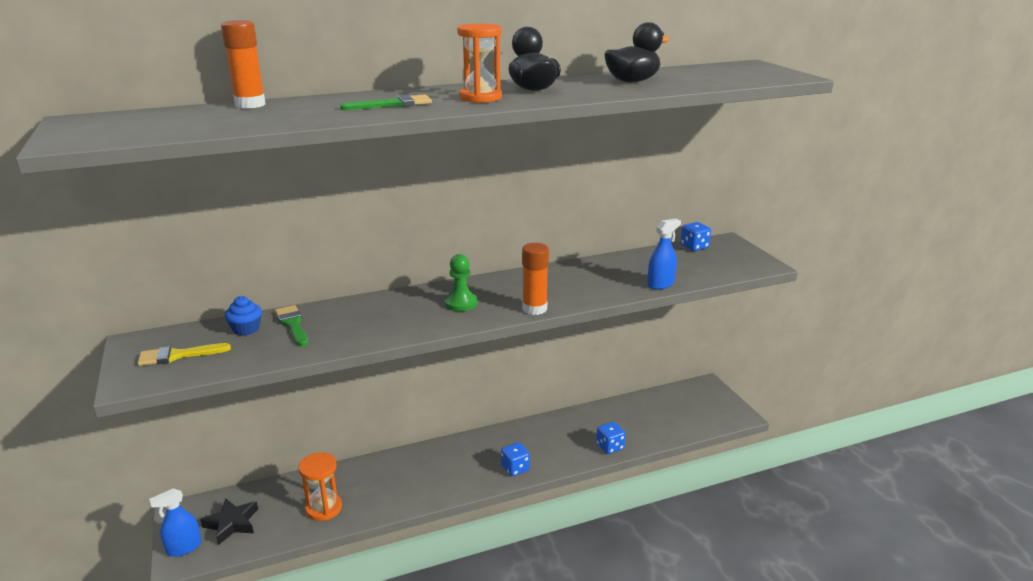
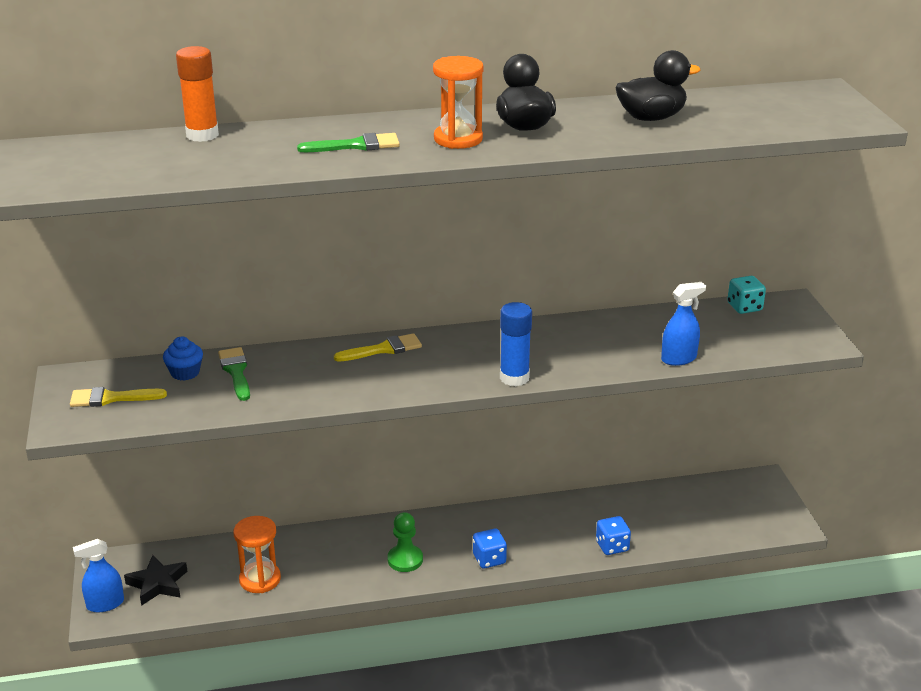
camera: 10 degrees right, 5 degrees up
green pawn [445,254,477,312] -> green pawn moved to [387,512,423,572]
orange glue stick [522,243,549,315] -> blue glue stick [500,302,532,386]
blue dice [680,222,711,251] -> turquoise dice [727,276,766,314]
none -> yellow brush [334,333,422,362]

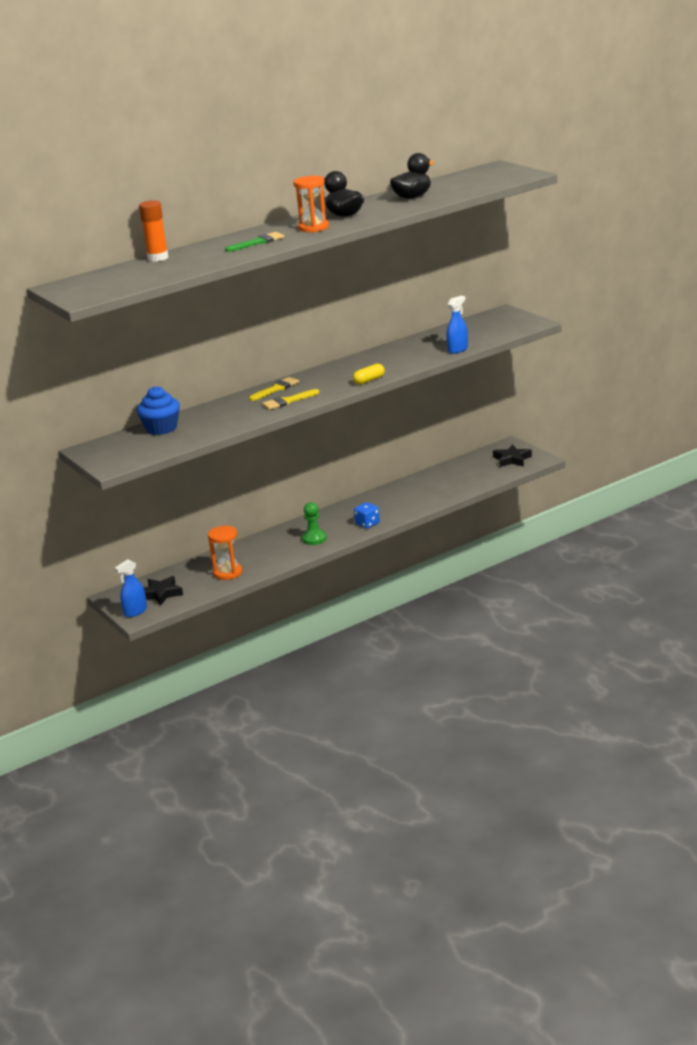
camera: 20 degrees left, 5 degrees down
yellow brush [70,387,167,407] -> yellow brush moved to [262,389,320,410]
blue cupcake [163,337,203,381] -> blue cupcake [137,386,180,435], size x1.60
green brush [218,347,250,401] -> none
blue glue stick [500,302,532,386] -> yellow capsule [353,364,385,385]
blue dice [596,516,631,555] -> none
turquoise dice [727,276,766,314] -> none
none -> black star [493,444,532,467]

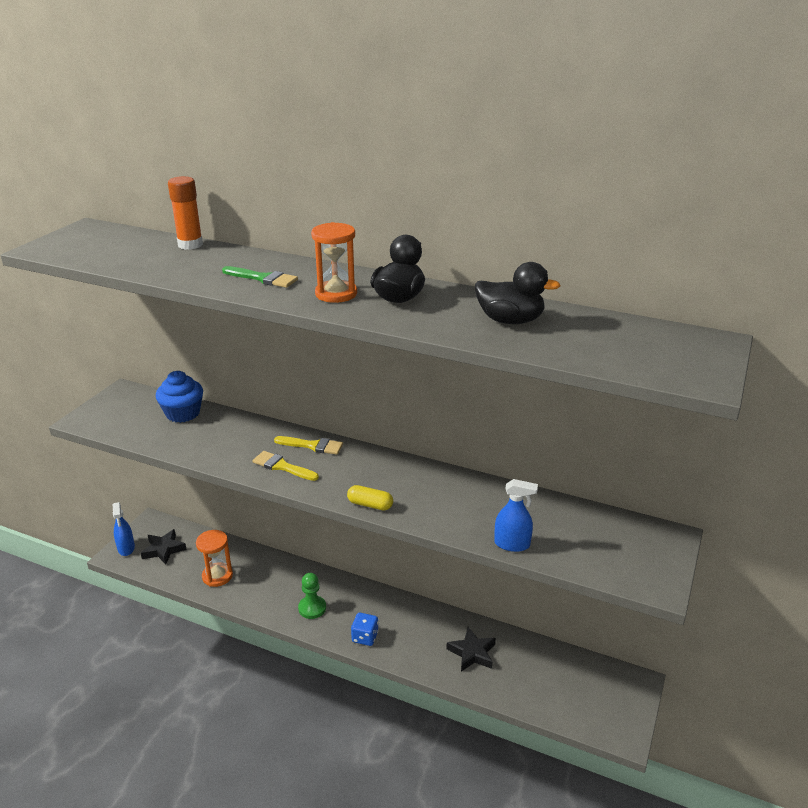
camera: 55 degrees right, 5 degrees up
blue spray bottle [114,559,147,617] -> blue spray bottle turned 120 degrees counterclockwise [113,502,135,556]
black star [493,444,532,467] -> black star moved to [446,627,496,672]

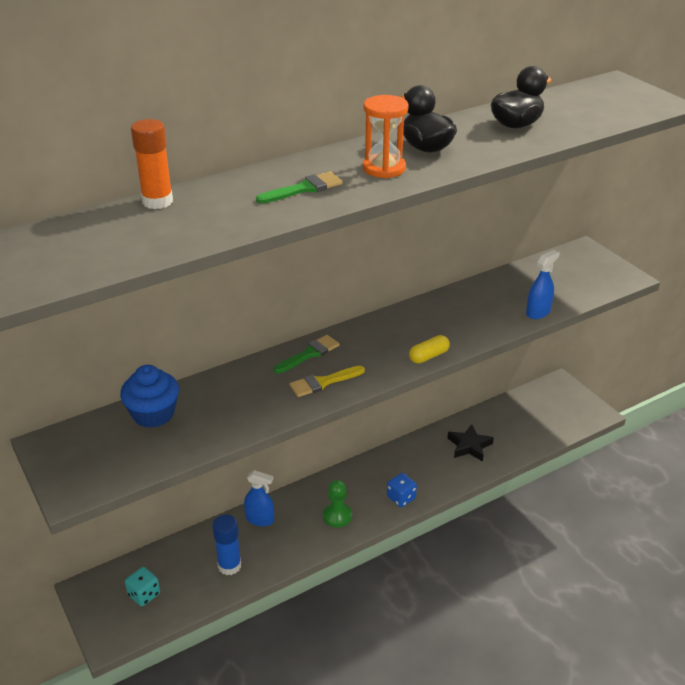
camera: 55 degrees left, 5 degrees up
blue spray bottle [113,502,135,556] -> blue spray bottle moved to [244,470,274,526]
black star [141,529,187,565] -> turquoise dice [125,567,160,606]
orange hourglass [196,530,233,587] -> blue glue stick [212,515,241,575]
yellow brush [274,436,343,455] -> green brush [274,335,340,374]

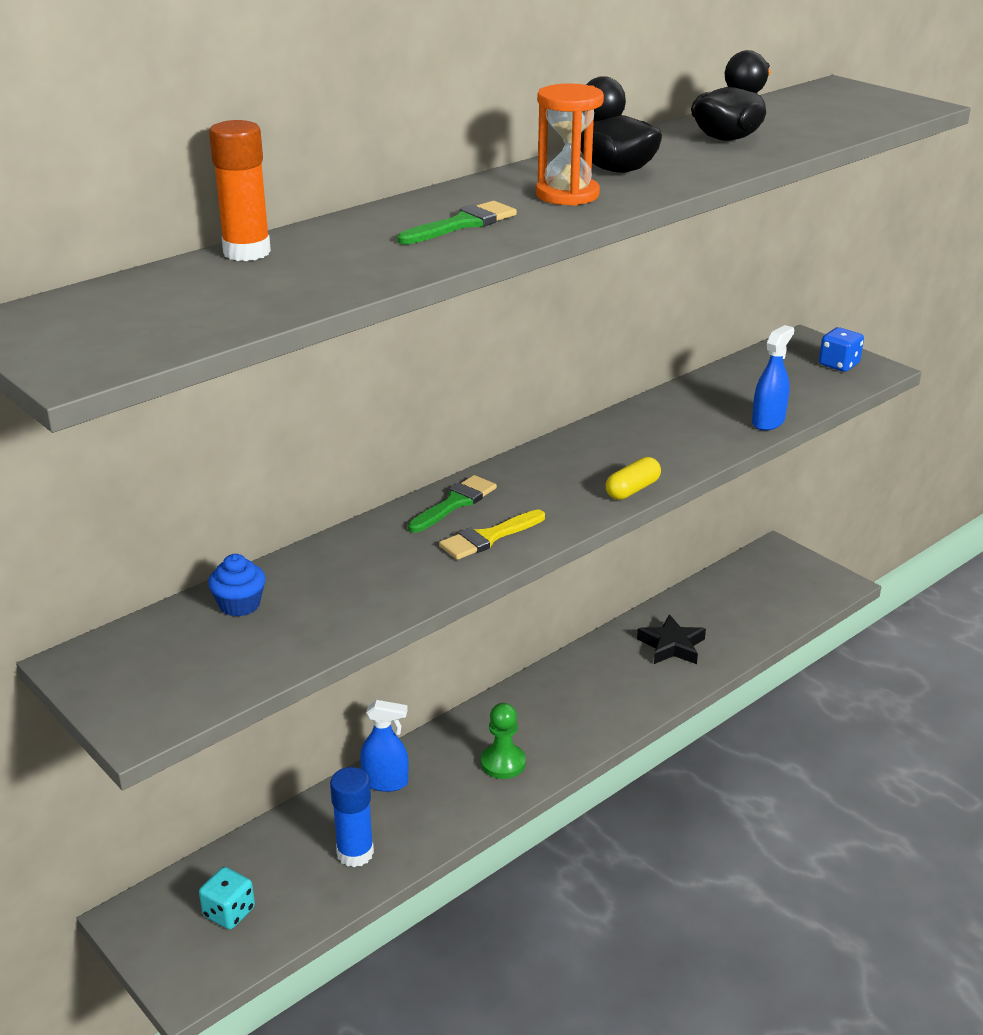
camera: 10 degrees left, 5 degrees down
blue cupcake [120,365,179,428] -> blue cupcake [208,554,265,616], size x0.63
blue dice [387,473,417,507] -> blue dice moved to [819,327,864,372]

